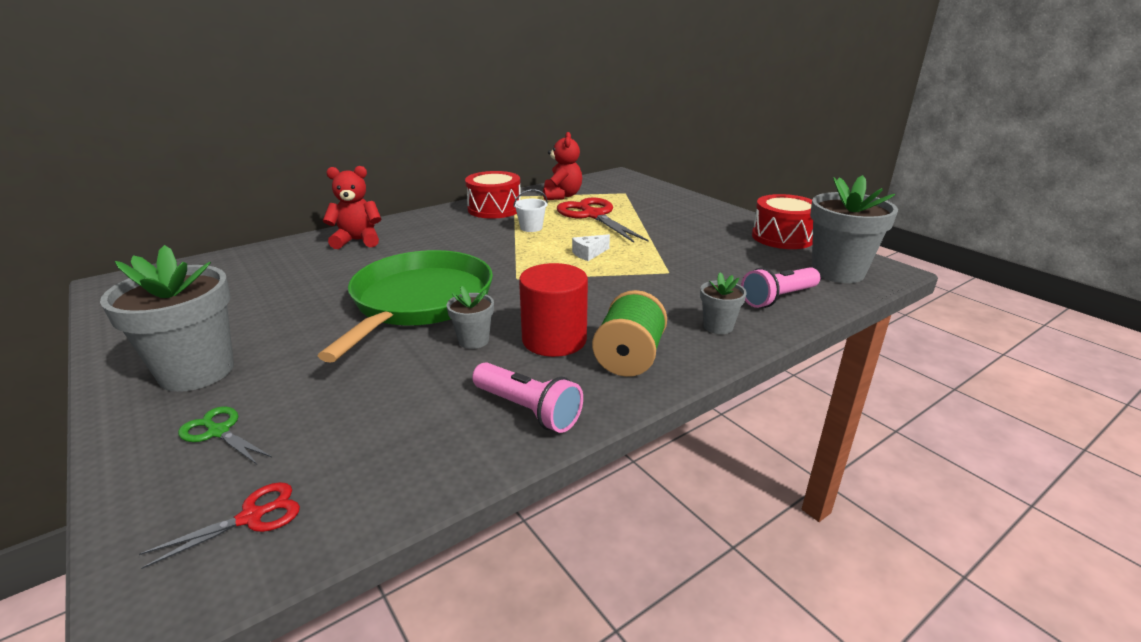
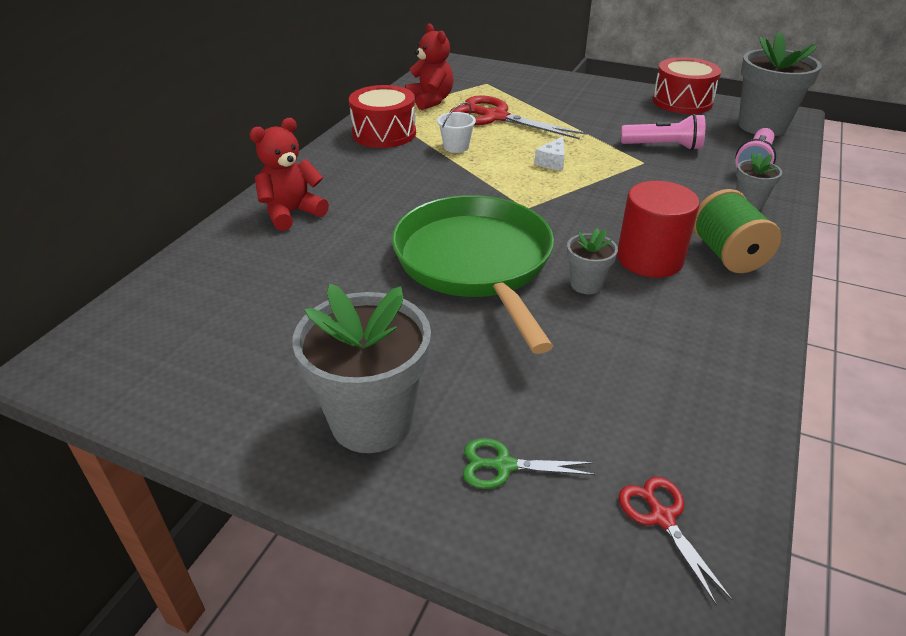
camera: 30 degrees left, 10 degrees up
red scissors [139,482,300,569] -> red scissors turned 45 degrees counterclockwise [619,477,732,606]
pink flashlight [472,362,583,433] -> pink flashlight moved to [621,114,705,150]

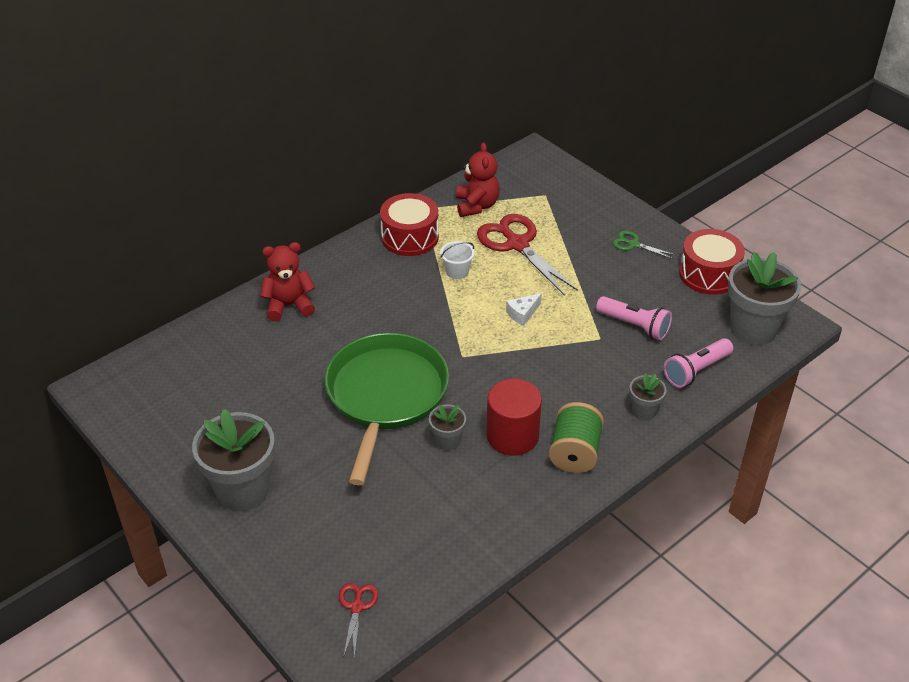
camera: 25 degrees right, 5 degrees up
green scissors [463,438,596,489] -> green scissors moved to [613,231,675,259]

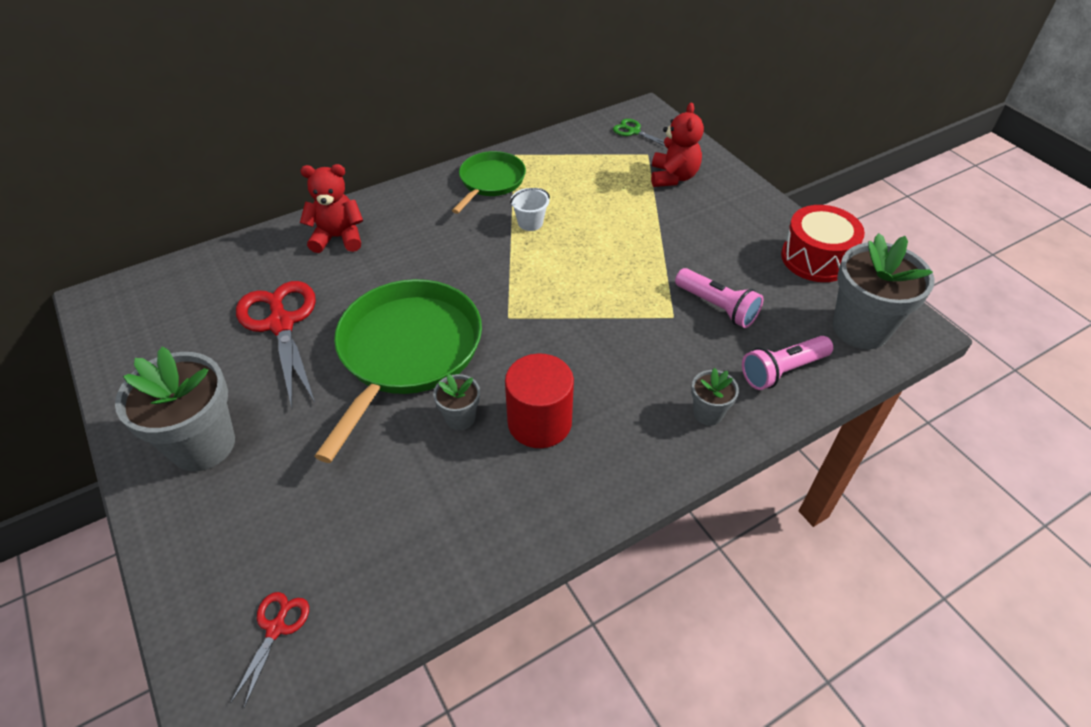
camera: 10 degrees right, 5 degrees up
red drum [380,193,439,256] -> green pan [452,151,526,214]
red teddy bear [456,143,500,217] -> red teddy bear moved to [651,102,704,187]
red scissors [477,214,578,296] -> red scissors moved to [236,281,316,408]
white cheese [506,293,542,326] -> none
green spool [549,402,604,473] -> none
green scissors [613,231,675,259] -> green scissors moved to [613,119,665,146]

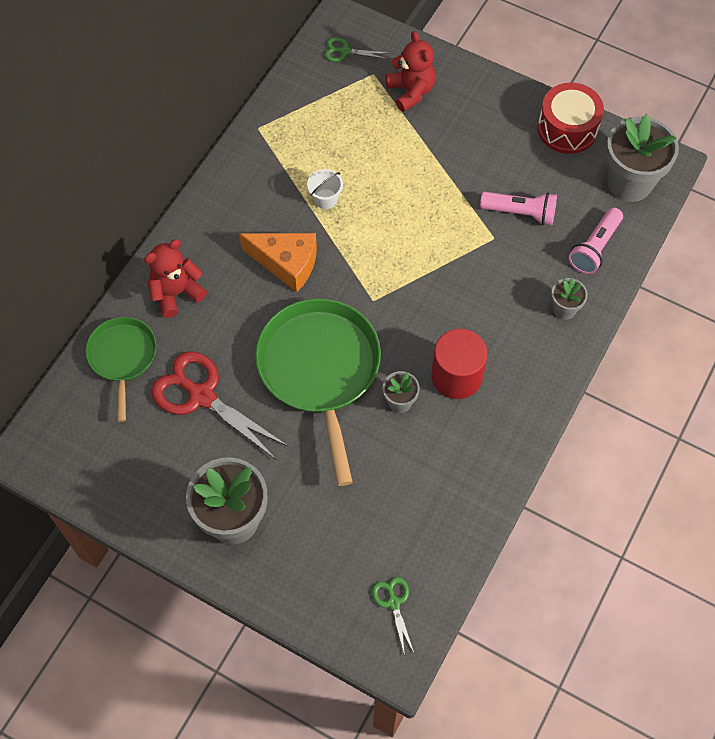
camera: 30 degrees left, 15 degrees up
red scissors [230,592,309,708] -> green scissors [372,577,414,656]
green pan [452,151,526,214] -> green pan moved to [85,317,157,422]
none -> orange cheese [239,233,317,292]

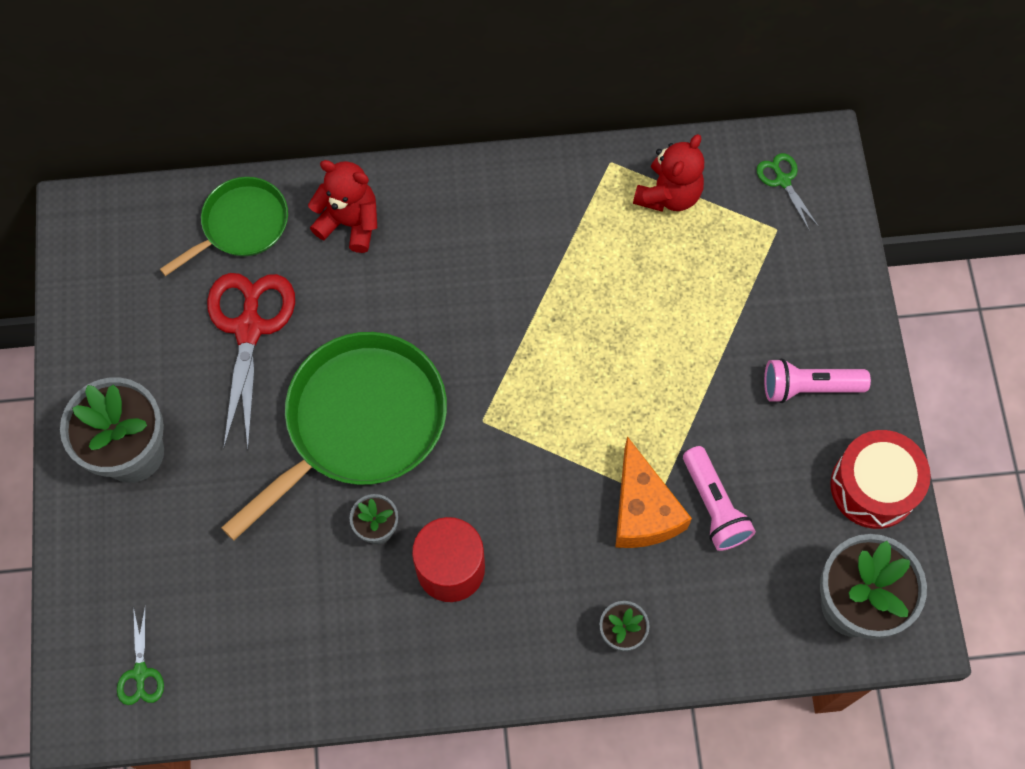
camera: 55 degrees right, 5 degrees up
orange cheese [239,233,317,292] -> orange cheese moved to [615,436,692,548]
white bucket [307,169,343,209] -> none
green scissors [372,577,414,656] -> green scissors turned 135 degrees clockwise [117,605,164,705]
red teddy bear [386,31,435,112] -> red teddy bear moved to [633,134,704,212]
pink flashlight [569,207,623,274] -> pink flashlight moved to [764,358,871,403]

